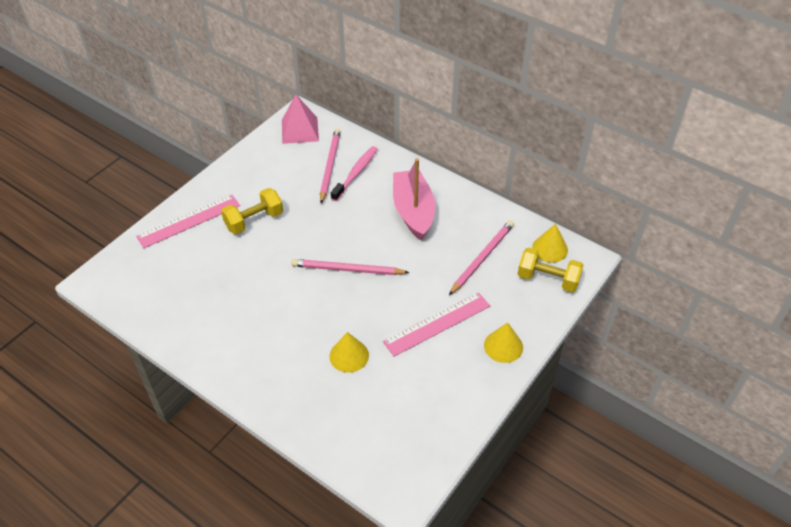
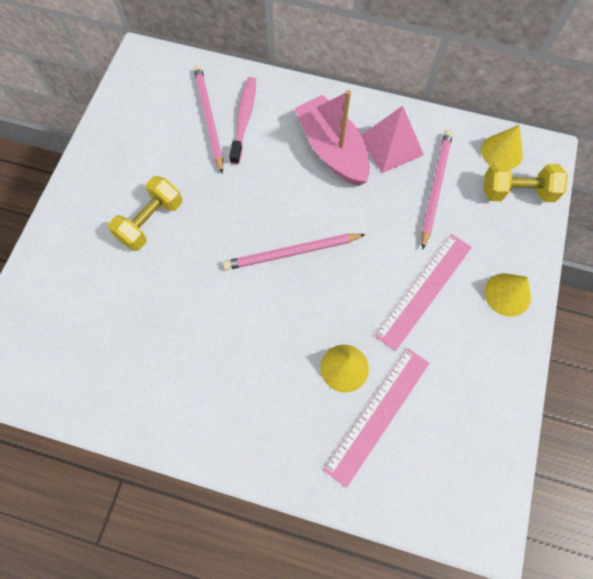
camera: 20 degrees left, 20 degrees up
pink ruler [136,195,240,248] -> pink ruler moved to [324,348,430,488]
pink pyramid [282,95,319,144] -> pink pyramid moved to [362,106,424,173]

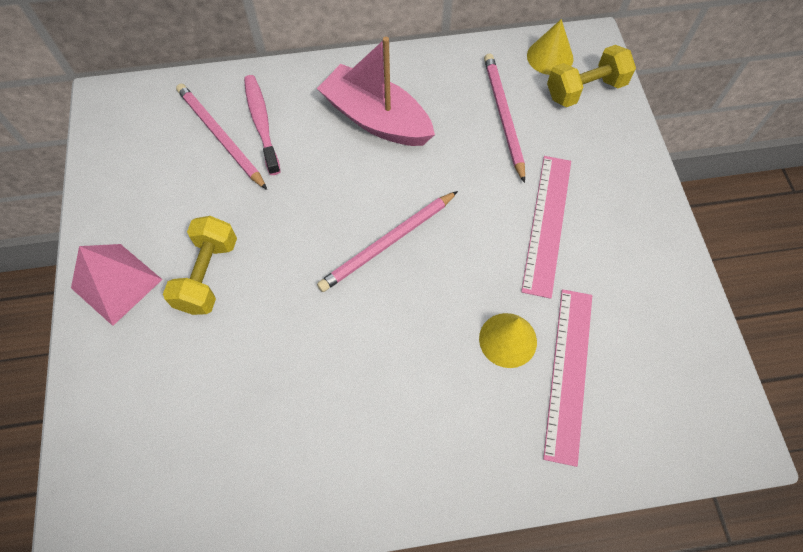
camera: 25 degrees left, 5 degrees down
pink pyramid [362,106,424,173] -> pink pyramid moved to [71,244,163,326]
yellow cone [485,273,531,317] -> none

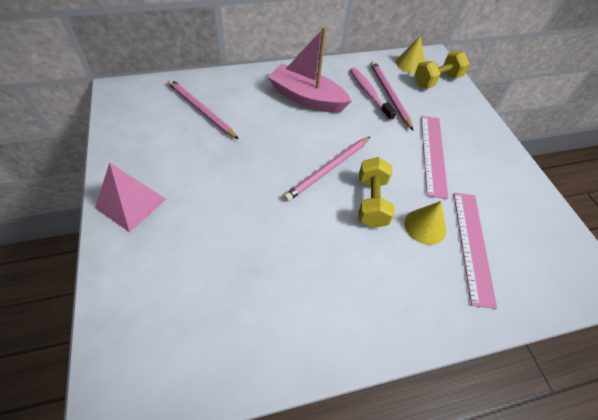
camera: 10 degrees left, 10 degrees down
yellow dumbbell [163,216,237,315] -> yellow dumbbell moved to [358,157,395,228]
pink toothbrush [244,75,281,175] -> pink toothbrush moved to [350,67,396,121]

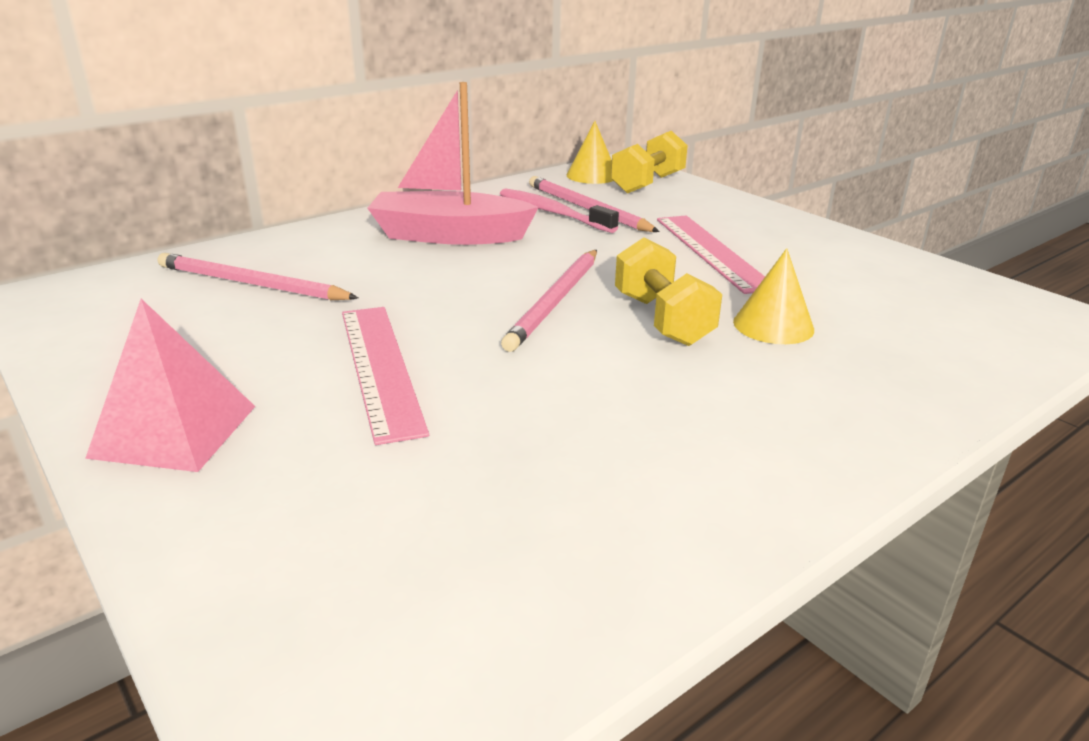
camera: 20 degrees left, 25 degrees down
pink ruler [454,193,497,309] -> pink ruler moved to [342,307,429,445]

